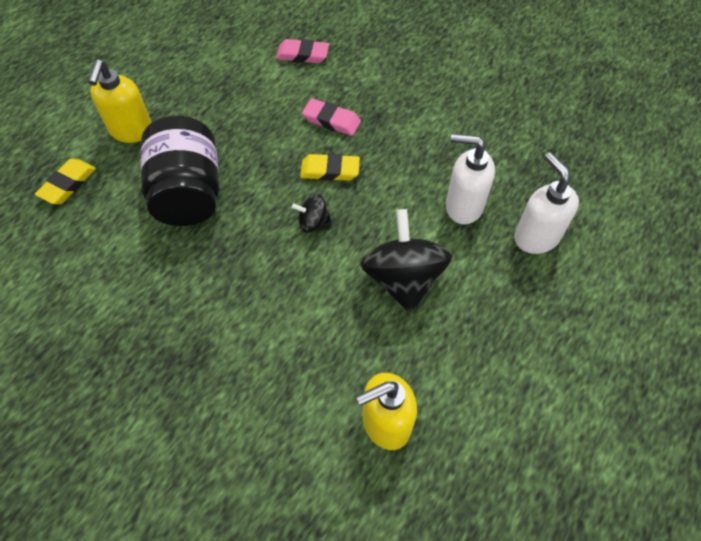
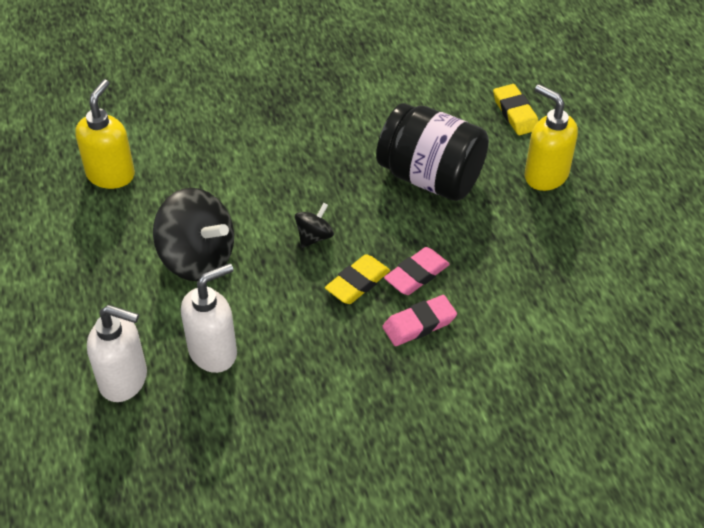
camera: 130 degrees right, 10 degrees down
pink eraser [276,39,329,63] -> pink eraser moved to [384,247,450,295]

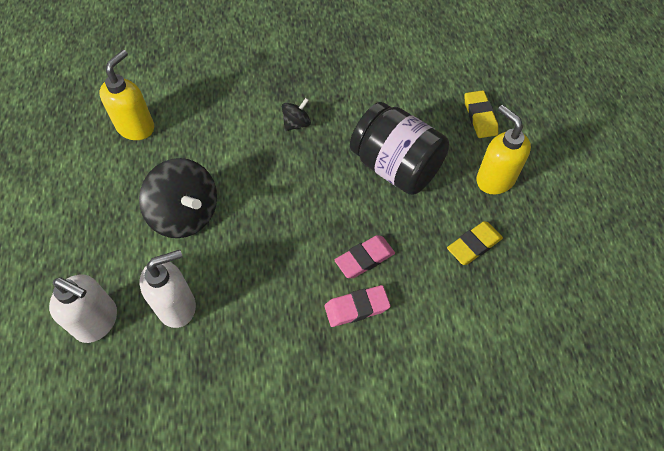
camera: 10 degrees right, 10 degrees up
black spinning top [295,203,334,248] -> black spinning top moved to [282,98,311,131]
yellow eraser [325,254,390,304] -> yellow eraser moved to [447,221,503,265]

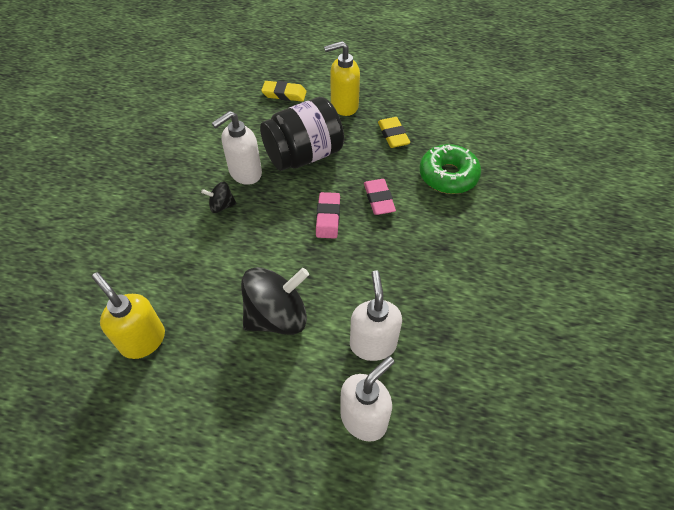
camera: 70 degrees left, 5 degrees down
black spinning top [282,98,311,131] -> black spinning top turned 75 degrees counterclockwise [201,181,237,213]
pink eraser [324,285,391,327] -> pink eraser moved to [316,192,340,239]
none -> white soap dispenser [212,111,262,185]
none -> green donut [420,144,481,194]

